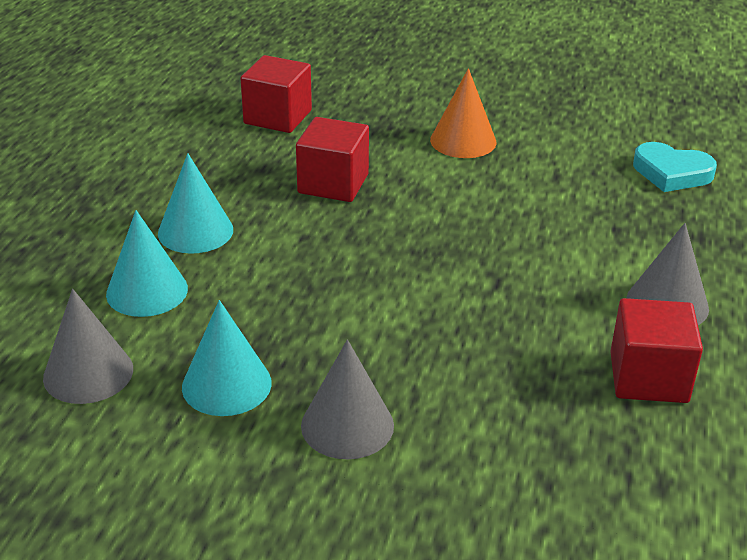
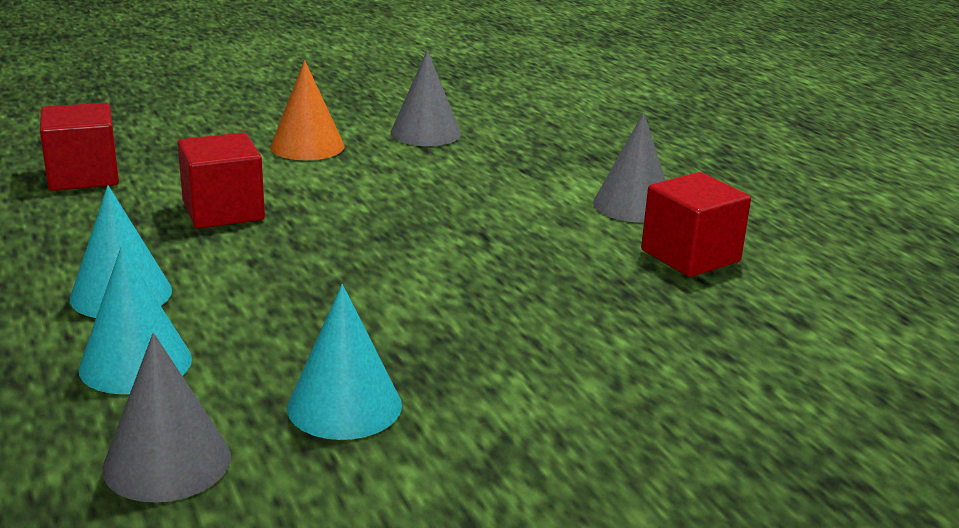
camera: 40 degrees left, 10 degrees down
grey cone [301,339,394,459] -> grey cone moved to [390,50,461,146]
turquoise heart [633,142,717,192] -> none

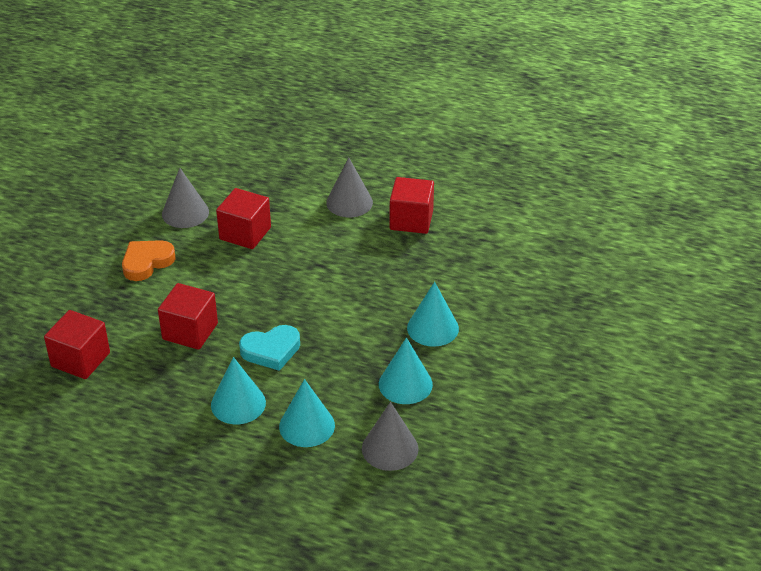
camera: 45 degrees left, 15 degrees up
orange cone [270,60,345,160] -> orange heart [122,240,176,281]
none -> red cube [216,188,271,249]
none -> turquoise heart [239,325,300,371]
none -> turquoise cone [407,282,459,347]

